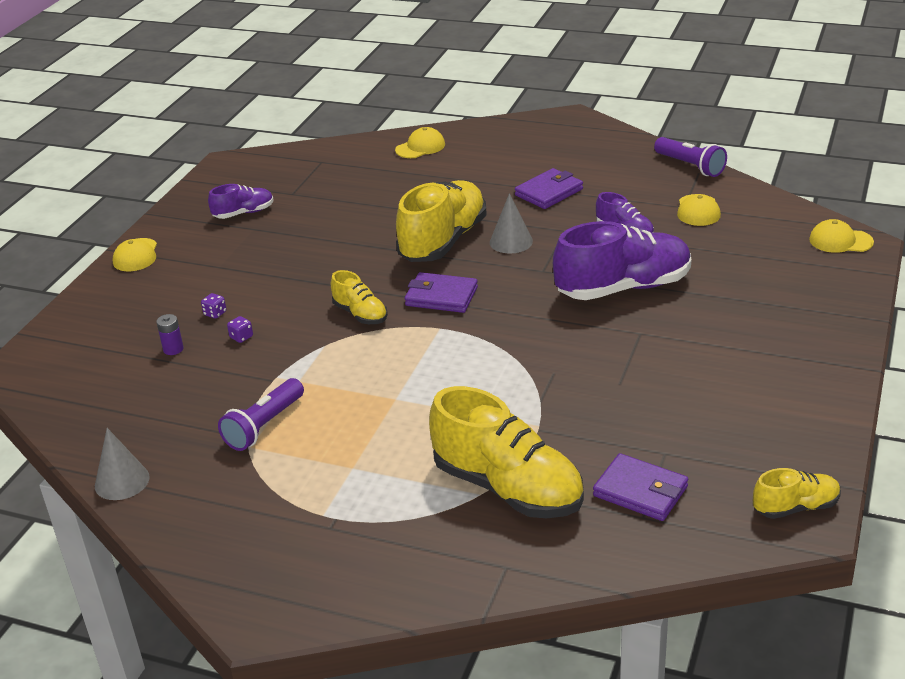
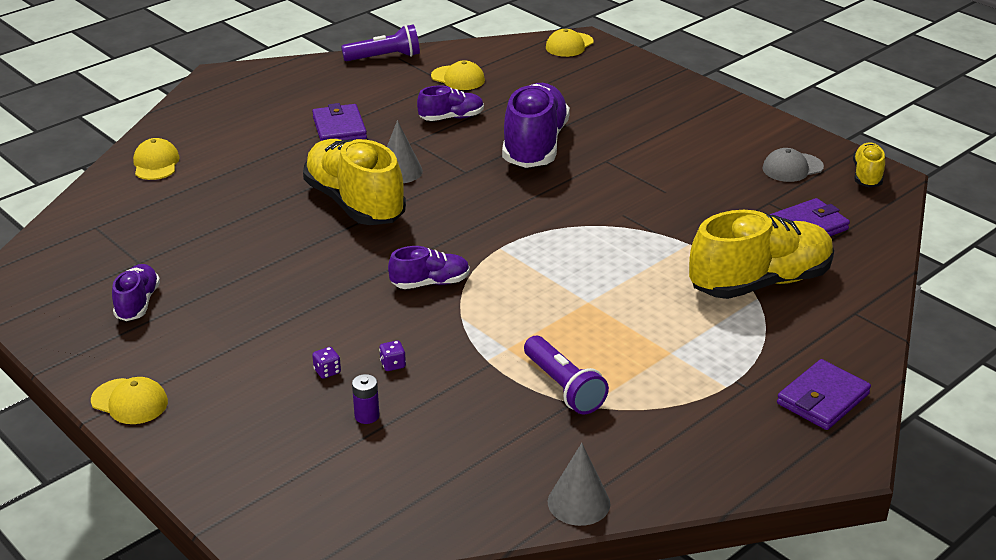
camera: 65 degrees left, 0 degrees up
yellow shoe [331,270,388,324] -> purple shoe [388,246,470,289]
purple wallet [405,272,478,313] -> purple wallet moved to [777,359,871,430]
none -> grey cap [762,148,824,182]

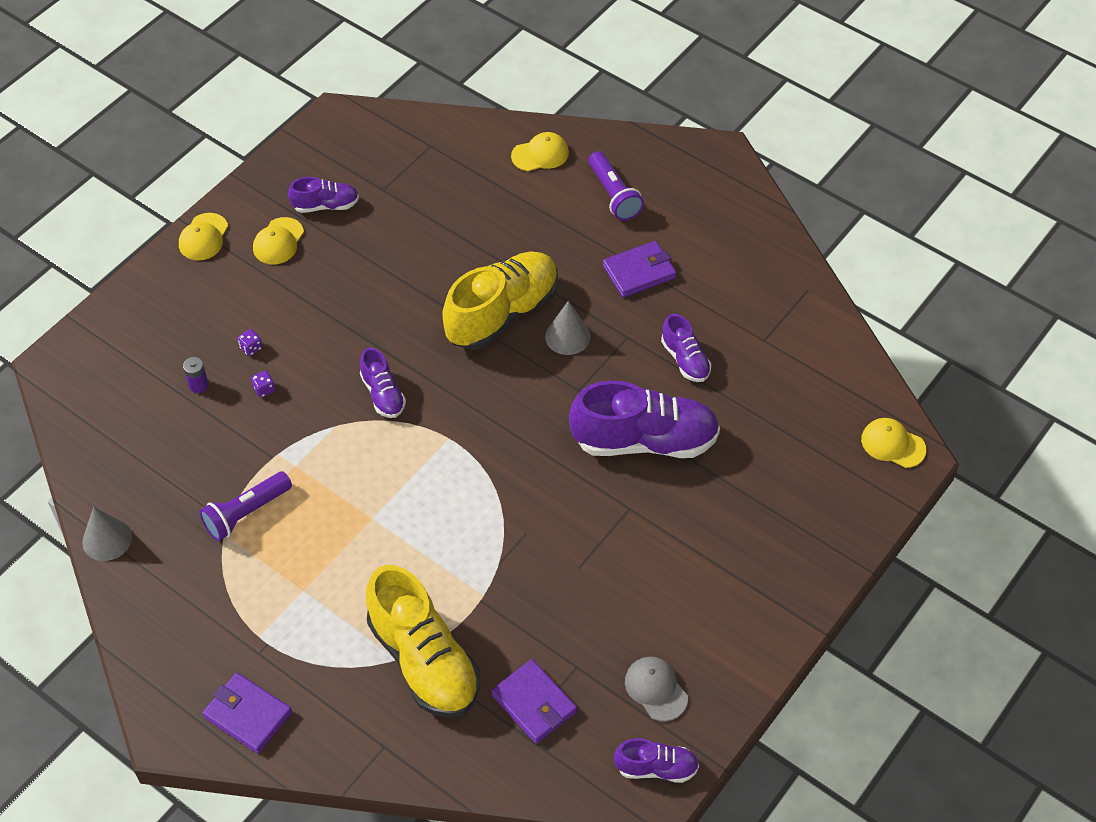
camera: 80 degrees right, 20 degrees up
purple flashlight [341,24,420,61] -> purple flashlight moved to [588,151,644,221]
yellow cap [431,60,485,90] -> yellow cap moved to [253,217,304,264]
yellow shoe [853,143,885,187] -> purple shoe [614,738,699,783]

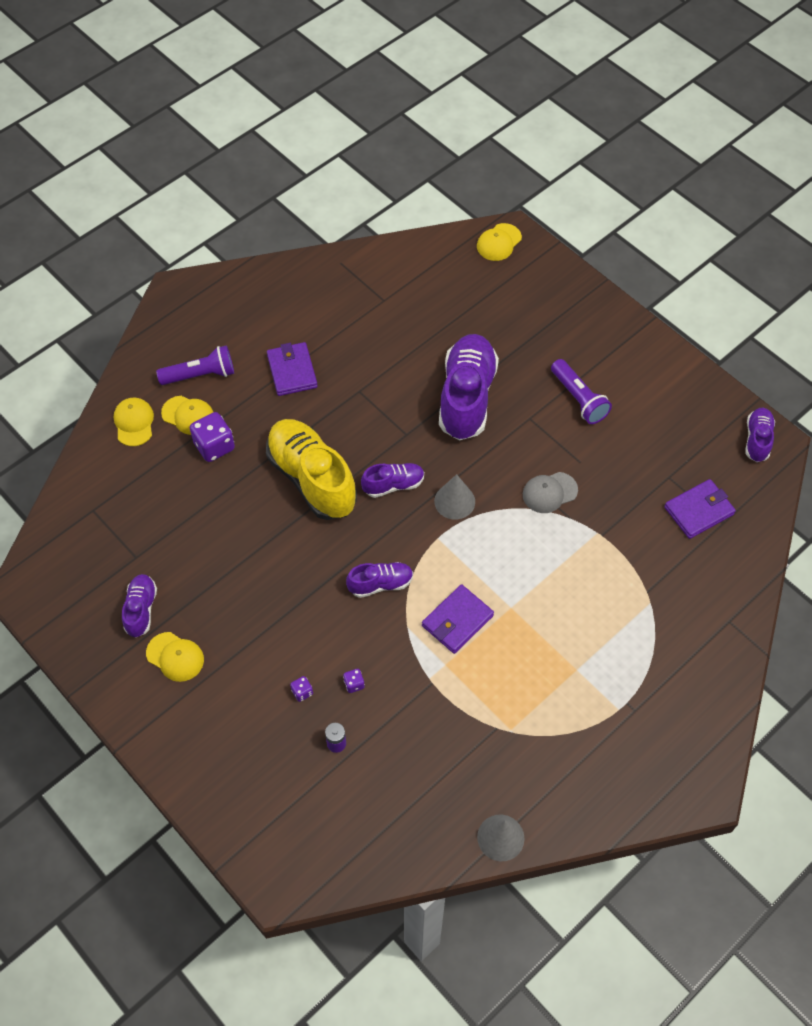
camera: 80 degrees left, 5 degrees up
yellow cap [179,213,228,260] -> yellow cap moved to [161,396,213,435]
purple flashlight [199,471,292,541] -> purple flashlight moved to [551,359,612,424]
purple wallet [202,673,292,753] -> purple wallet moved to [422,584,494,654]
yellow shoe [366,565,480,718] -> none
grey cone [545,301,590,355] -> grey cone moved to [434,474,475,519]
grey cap [625,657,688,722] -> grey cap moved to [523,472,578,513]
purple shoe [661,314,711,382] -> purple shoe moved to [361,463,424,498]
none -> purple dice [190,412,235,462]

